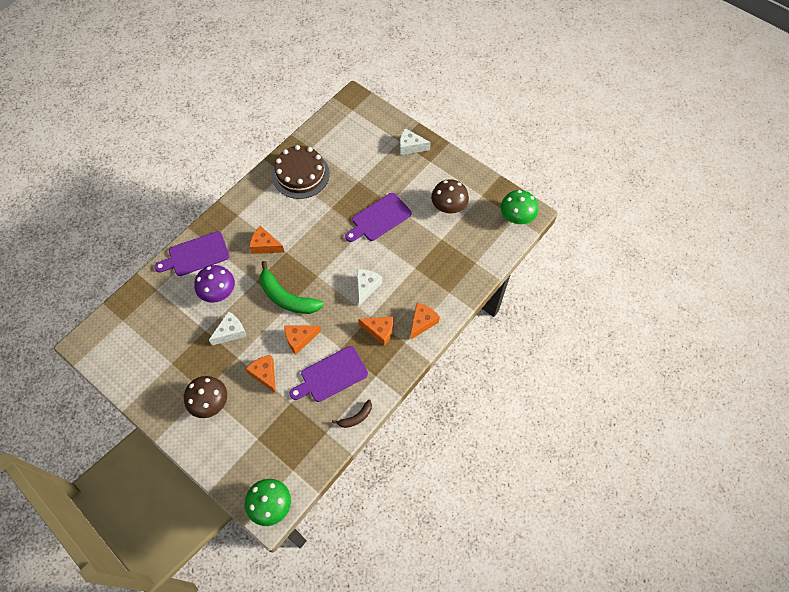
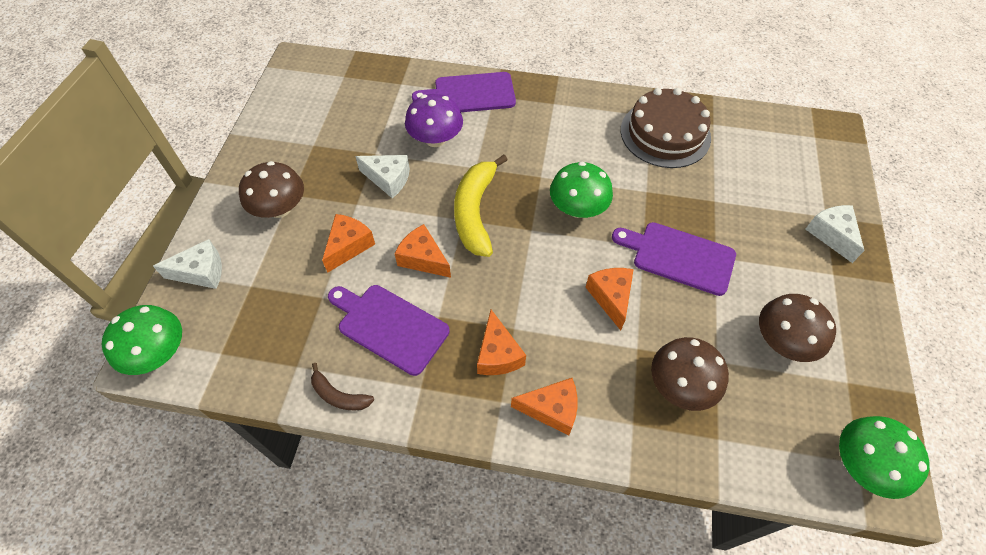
camera: 60 degrees right, 5 degrees down
purple cutting board [154,231,230,276] -> purple cutting board turned 45 degrees counterclockwise [412,72,516,112]
orange cheese [249,226,284,254] -> orange cheese moved to [585,268,634,330]
green banana [260,261,324,314] -> yellow banana [454,154,508,257]
white cheese [357,269,382,306] -> white cheese moved to [153,239,222,289]
none -> green mushroom [550,162,613,218]
none -> brown mushroom [651,337,729,411]

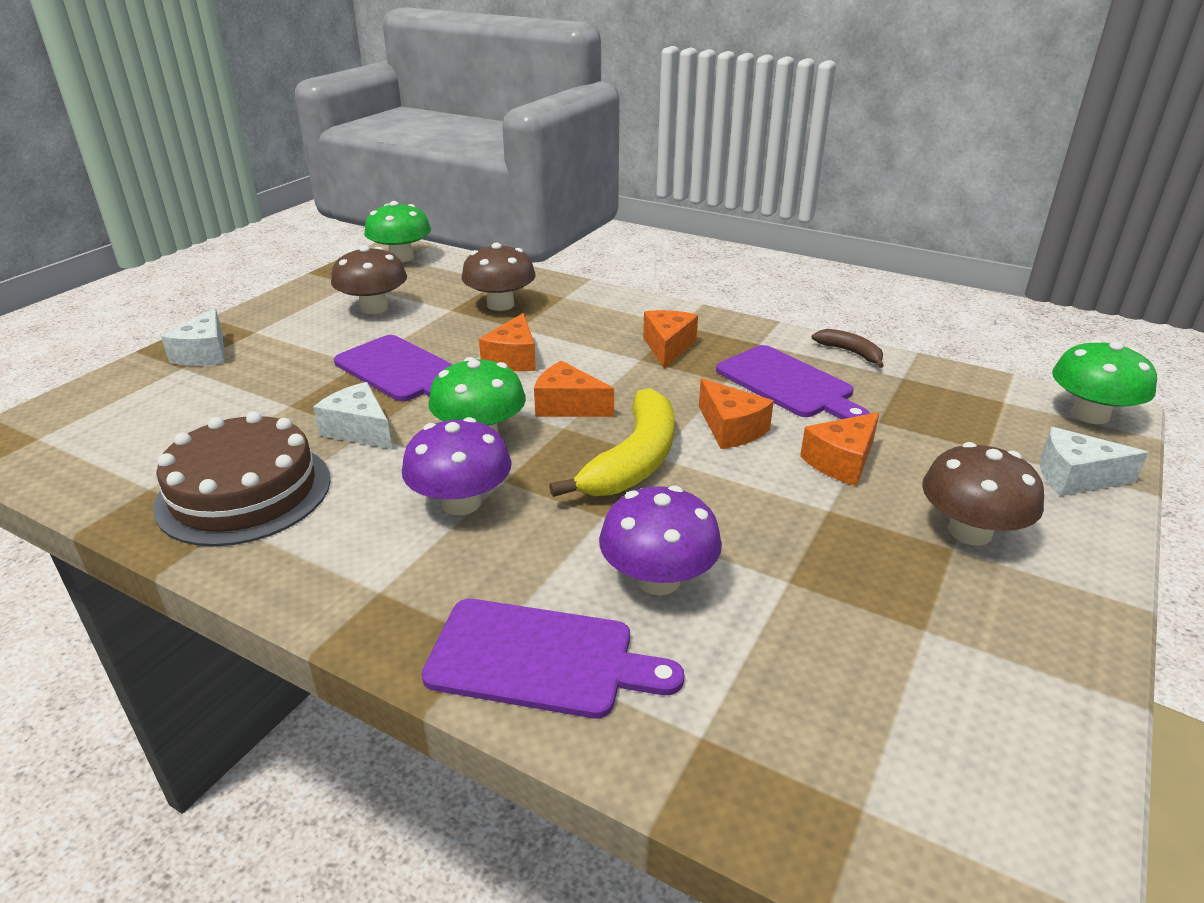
camera: 160 degrees left, 25 degrees down
white cheese [355,155,410,198] -> white cheese moved to [313,382,392,449]
orange cheese [511,378,577,436] -> orange cheese moved to [534,361,614,417]
none -> purple mushroom [402,417,512,515]

